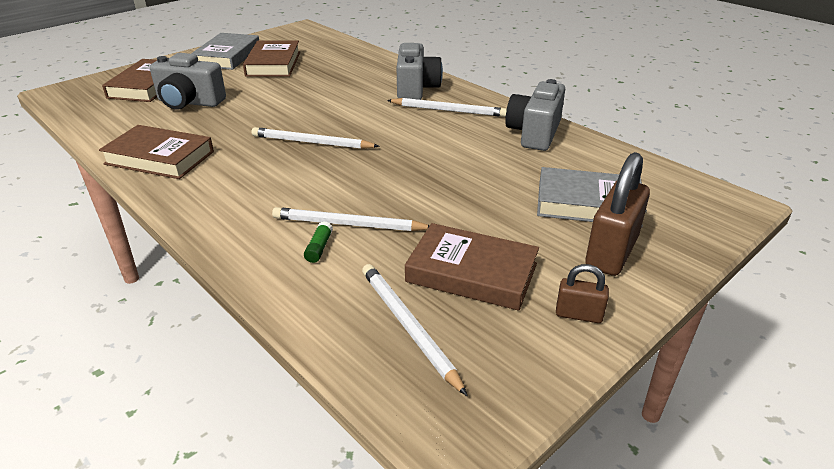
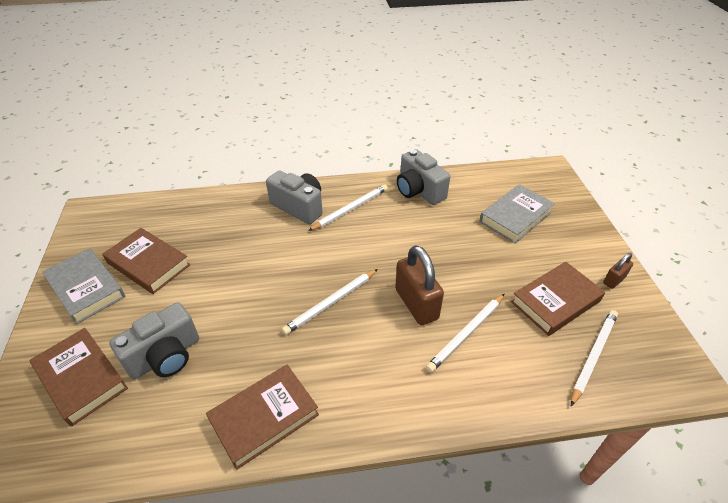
camera: 55 degrees left, 10 degrees up
green glue stick [304,221,333,263] -> none
white pencil [362,264,467,396] -> white pencil turned 120 degrees clockwise [571,310,618,406]
brown padlock [585,152,650,276] -> brown padlock moved to [395,245,444,325]

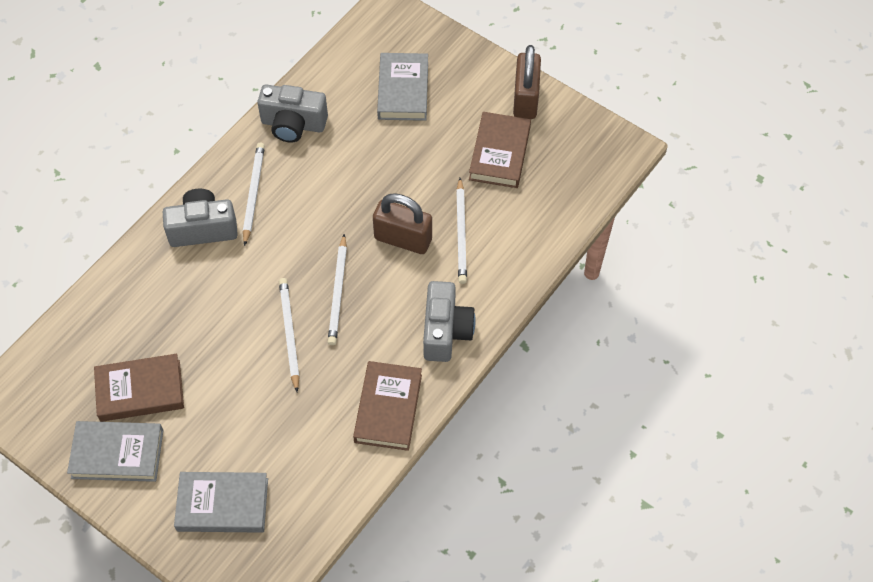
camera: 45 degrees left, 15 degrees up
brown book [30,328,128,427] -> grey book [174,472,268,533]
grey camera [109,303,199,379] -> grey camera moved to [423,281,476,362]
white pencil [571,310,618,406] -> white pencil moved to [279,278,300,392]
brown padlock [603,253,633,289] -> brown padlock [513,45,541,119], size x1.95

